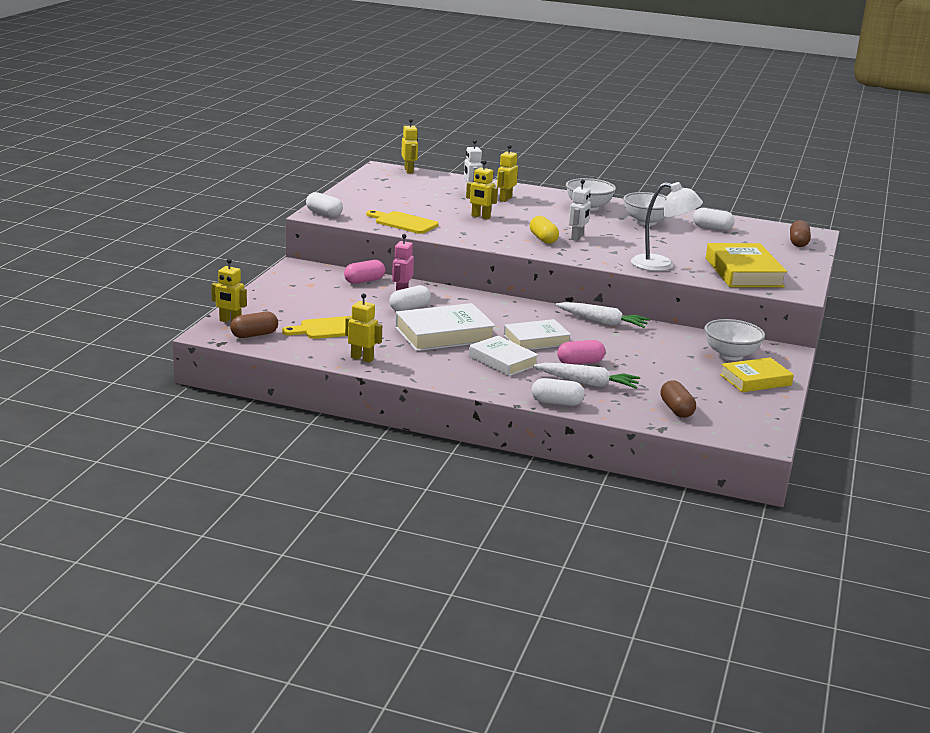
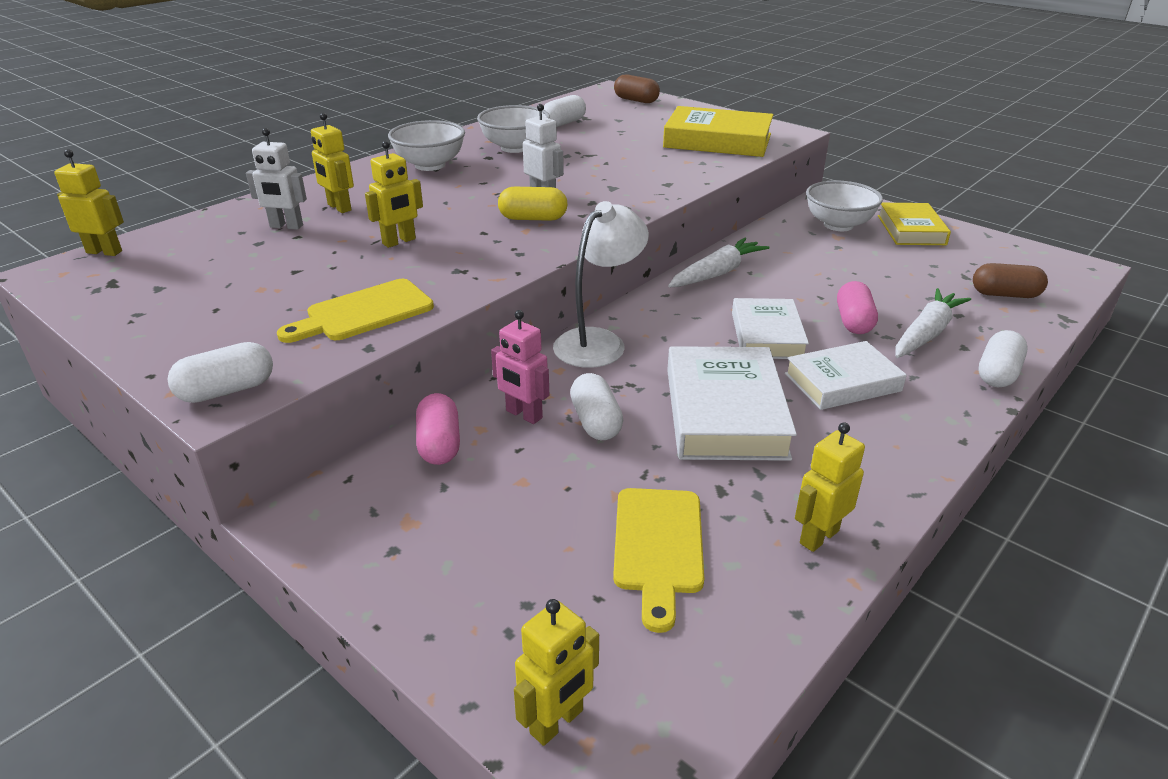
camera: 65 degrees left, 10 degrees up
brown capsule [230,312,278,338] -> none
white lamp [631,182,703,271] -> white lamp moved to [553,201,649,368]

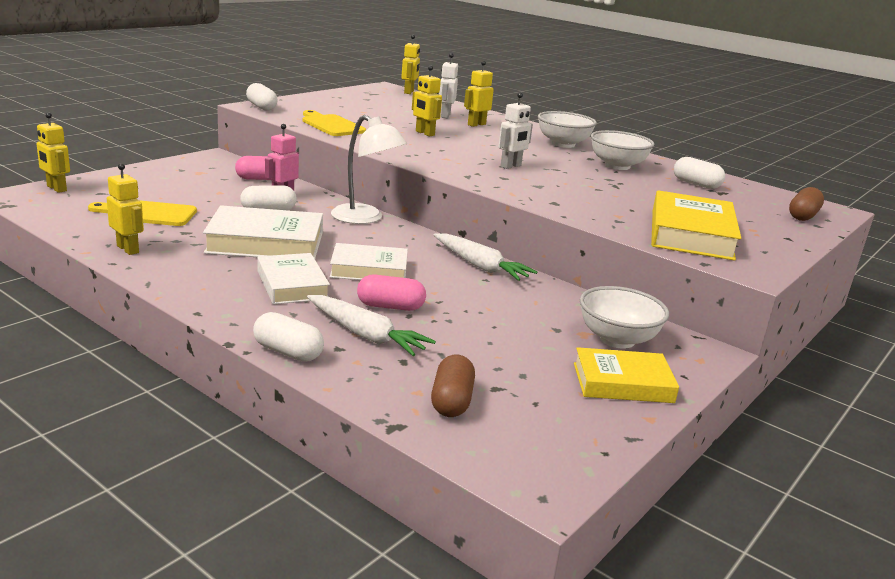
camera: 85 degrees right, 10 degrees down
yellow capsule [498,187,568,221] -> none

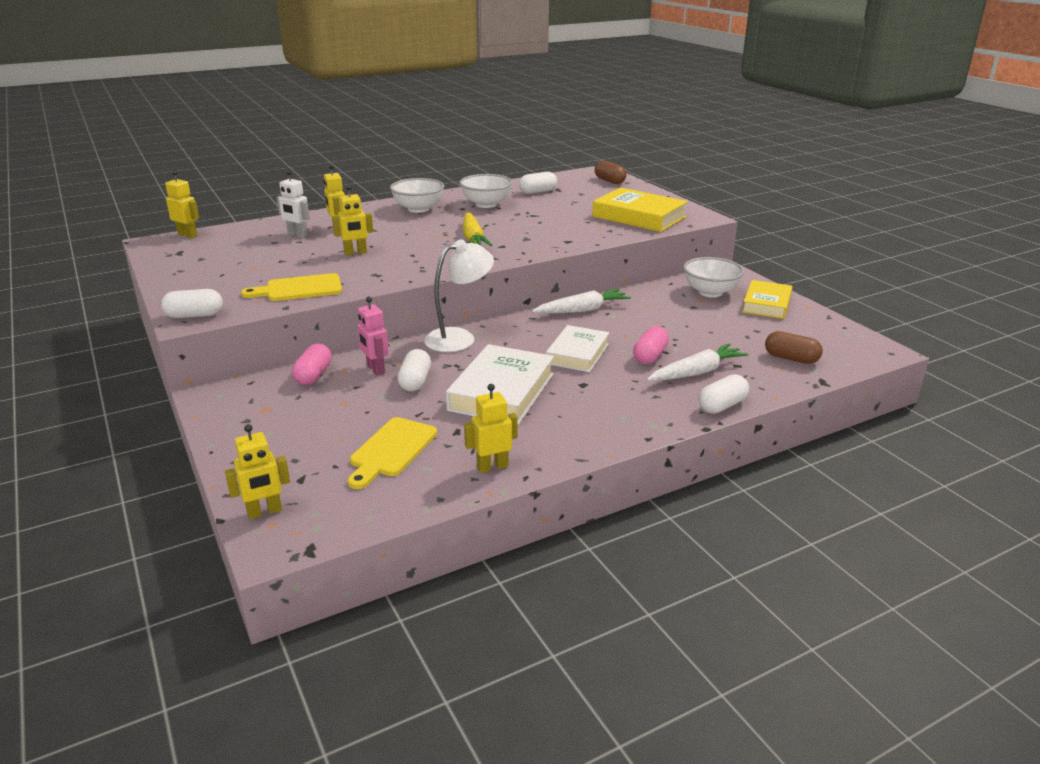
camera: 65 degrees left, 5 degrees up
white book [257,253,330,304] -> none
white robot [499,92,533,169] -> yellow carrot [463,212,493,246]

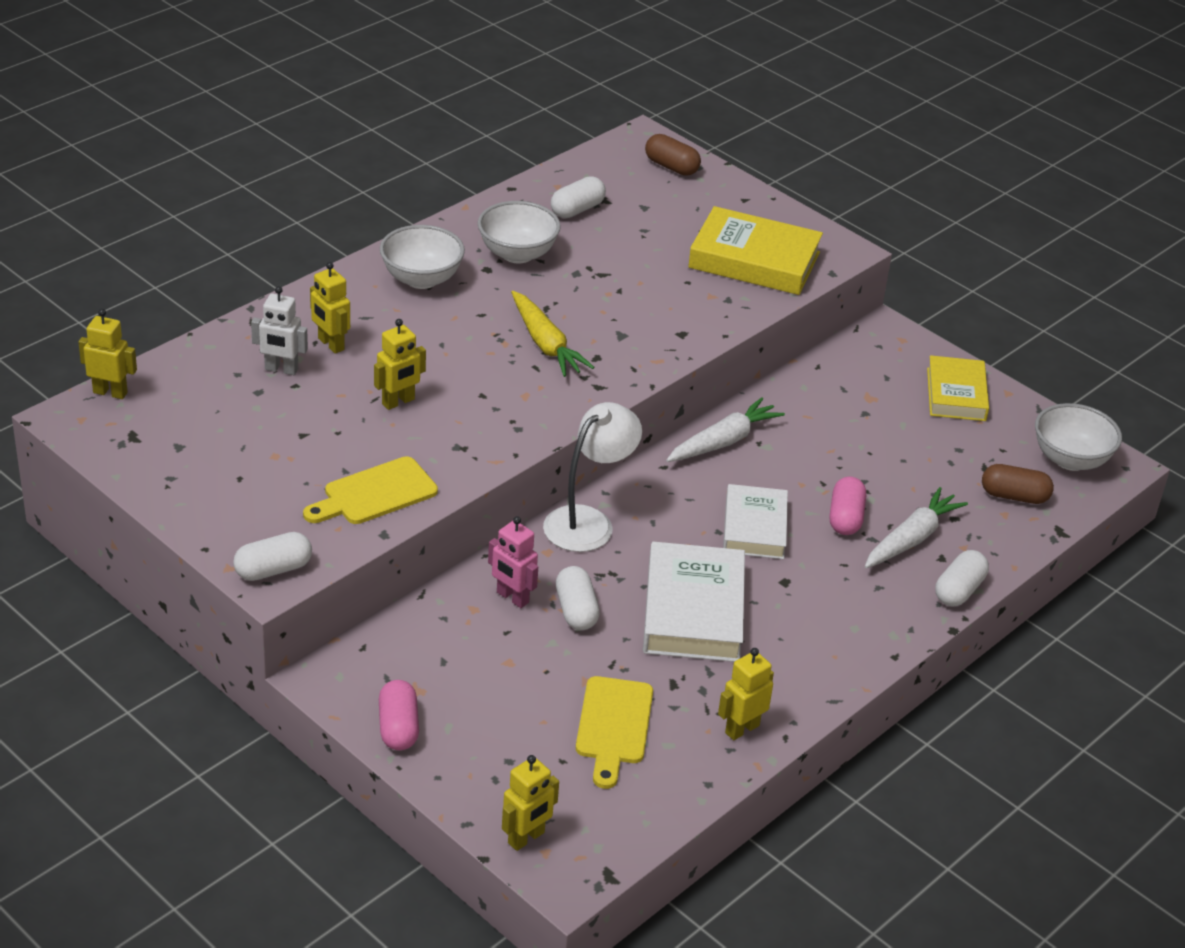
camera: 20 degrees left, 10 degrees up
pink capsule [292,343,332,385] -> pink capsule moved to [379,680,419,750]
white bowl [683,257,744,297] -> white bowl moved to [1035,403,1122,471]

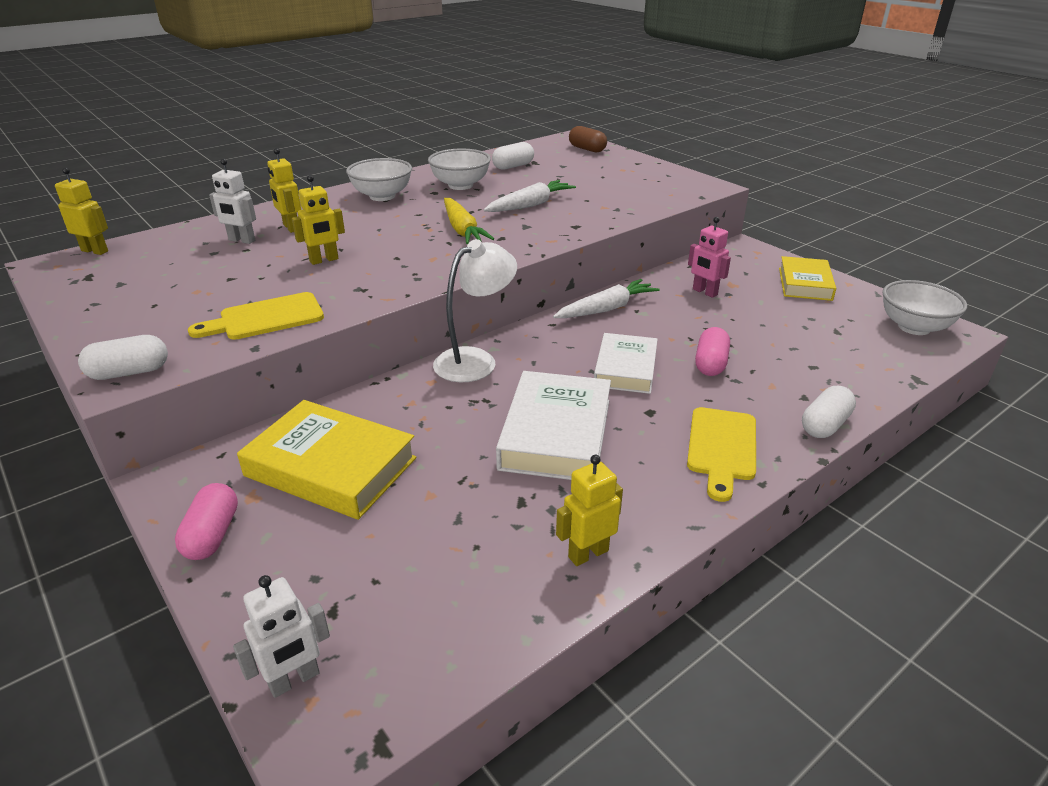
camera: 10 degrees right, 5 degrees down
pink robot [488,516,538,608] -> pink robot moved to [688,217,731,298]
yellow robot [502,755,559,851] -> white robot [233,575,330,698]
white capsule [556,566,600,630] -> none
yellow cutting board [576,676,653,789] -> yellow cutting board moved to [687,407,756,502]
yellow book [688,206,823,295] -> yellow book moved to [237,400,417,520]
white carrot [865,487,968,568] -> white carrot moved to [484,180,576,212]
brown capsule [982,464,1054,504] -> none

